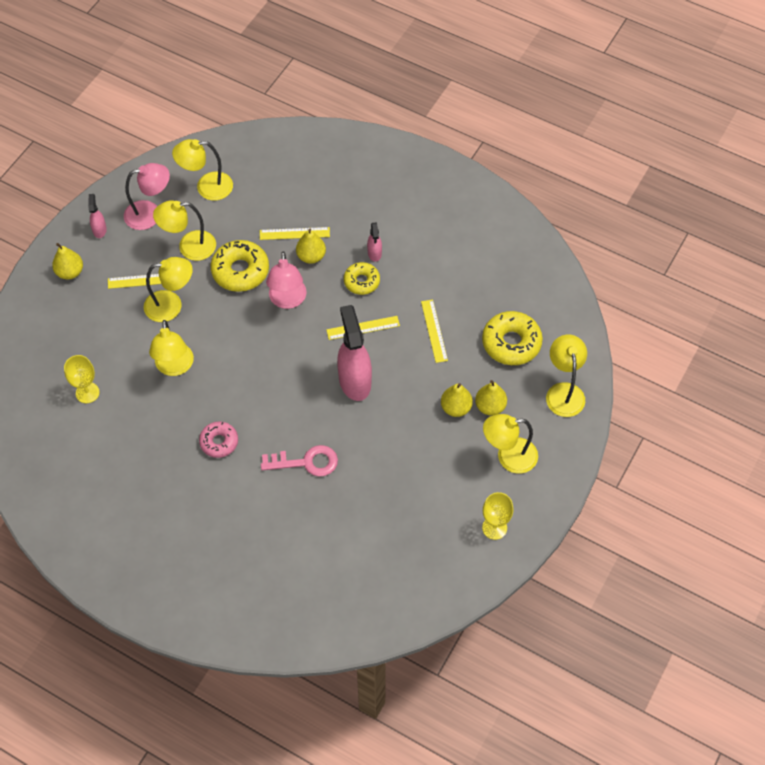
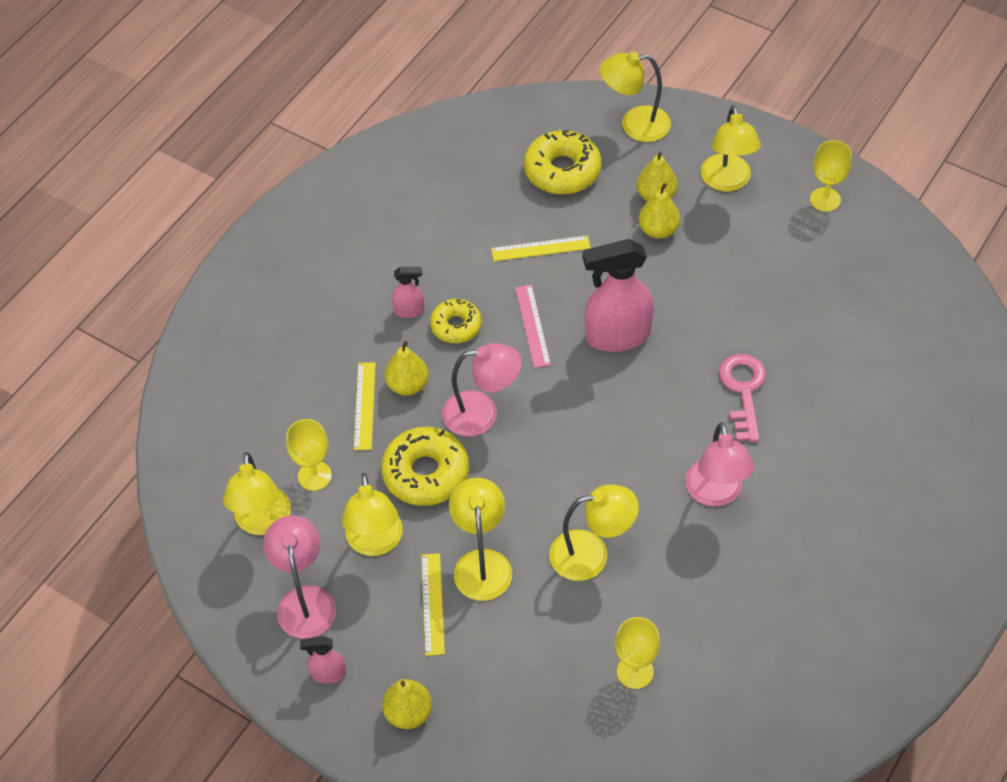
camera: 85 degrees left, 5 degrees down
pink donut [199,421,238,458] -> pink lamp [685,422,754,506]
yellow ruler [326,316,400,340] -> pink ruler [515,285,551,368]
none -> yellow goblet [286,419,332,491]

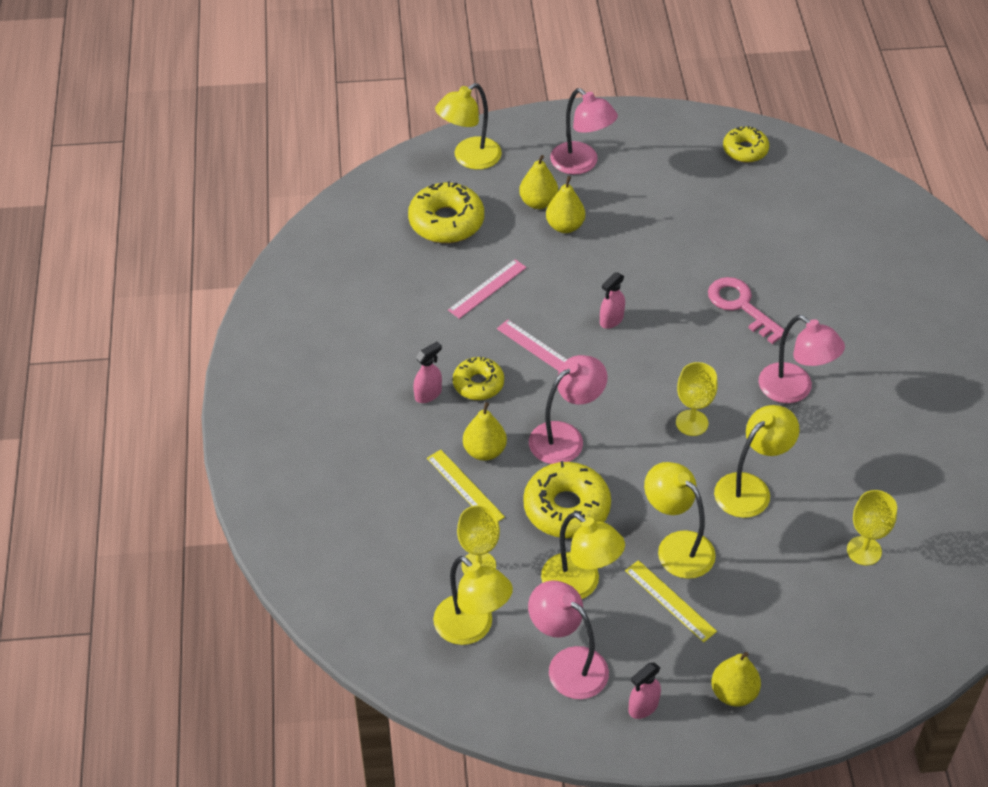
camera: 40 degrees left, 5 degrees down
yellow ruler [491,235,591,261] -> pink ruler [448,259,527,319]
pink spray bottle [582,239,654,352] -> pink spray bottle [600,272,625,329], size x0.47
yellow lamp [701,105,761,191] -> pink lamp [550,88,618,175]
yellow goblet [810,140,852,212] -> yellow goblet moved to [676,362,718,436]
none -> yellow donut [723,126,769,163]

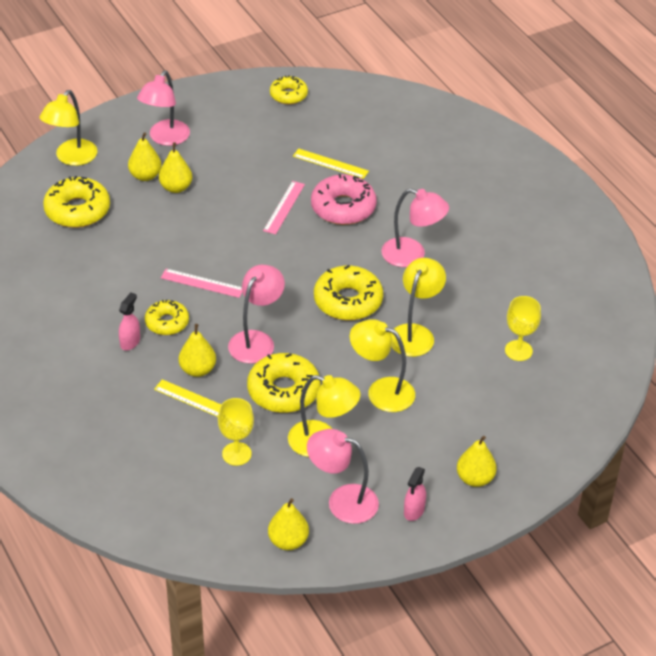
camera: 25 degrees left, 5 degrees down
yellow lamp [433,556,513,645] -> none
pink ruler [448,259,527,319] -> pink ruler moved to [263,181,305,235]
pink lamp [550,88,618,175] -> pink lamp turned 90 degrees clockwise [137,71,190,146]
pink spray bottle [600,272,625,329] -> none
yellow ruler [625,560,717,642] -> yellow ruler moved to [293,148,369,179]
yellow goblet [676,362,718,436] -> yellow donut [314,265,383,320]
pink key [708,277,788,344] -> pink donut [311,174,377,225]
none -> yellow pear [268,498,309,550]

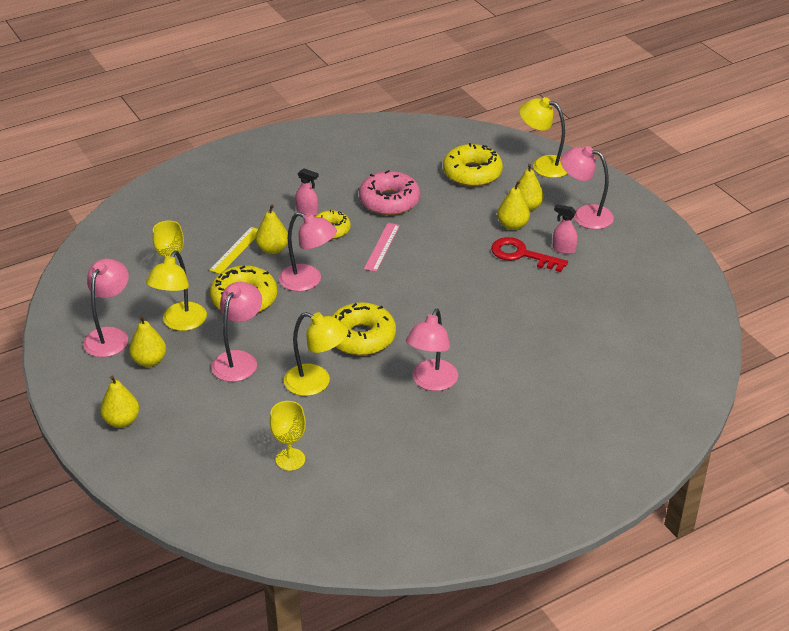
camera: 90 degrees right, 5 degrees down
pink ruler [263,181,305,235] -> none
yellow pear [268,498,309,550] -> yellow pear moved to [129,316,166,367]
yellow donut [270,75,308,104] -> none
yellow ruler [293,148,369,179] -> none
pink donut [311,174,377,225] -> pink donut moved to [359,170,420,215]
yellow lamp [350,319,415,412] -> pink lamp [211,282,262,382]
pink spray bottle [404,467,426,521] -> pink spray bottle moved to [553,204,578,254]
none -> red key [491,237,568,272]

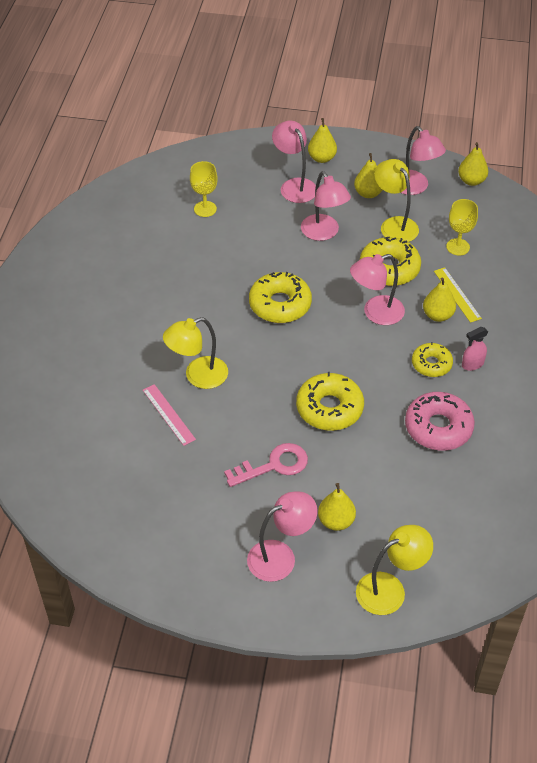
camera: 130 degrees right, 10 degrees up
yellow lamp [284,312,348,396] -> yellow lamp moved to [163,317,228,389]
pink ruler [364,223,400,272] -> pink ruler moved to [143,384,196,446]
pink lamp [406,309,458,391] -> pink lamp moved to [272,121,316,203]
yellow donut [443,143,503,187] -> yellow donut moved to [296,372,364,431]
red key [491,237,568,272] -> pink key [224,443,308,487]
yellow pear [497,181,530,230] -> yellow pear moved to [458,142,488,186]
pink spray bottle [553,204,578,254] -> none

